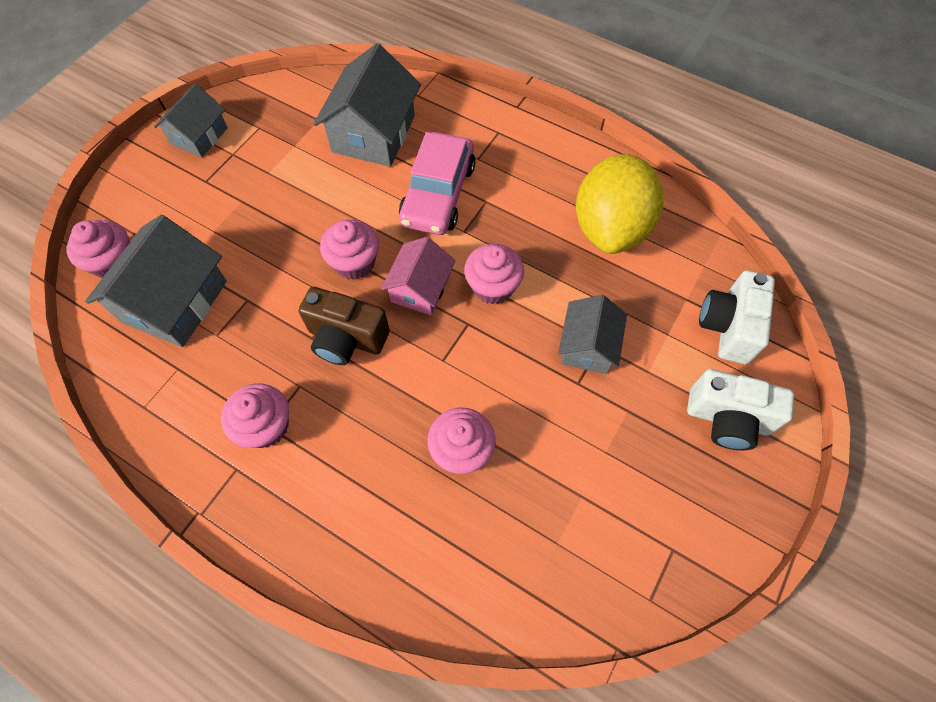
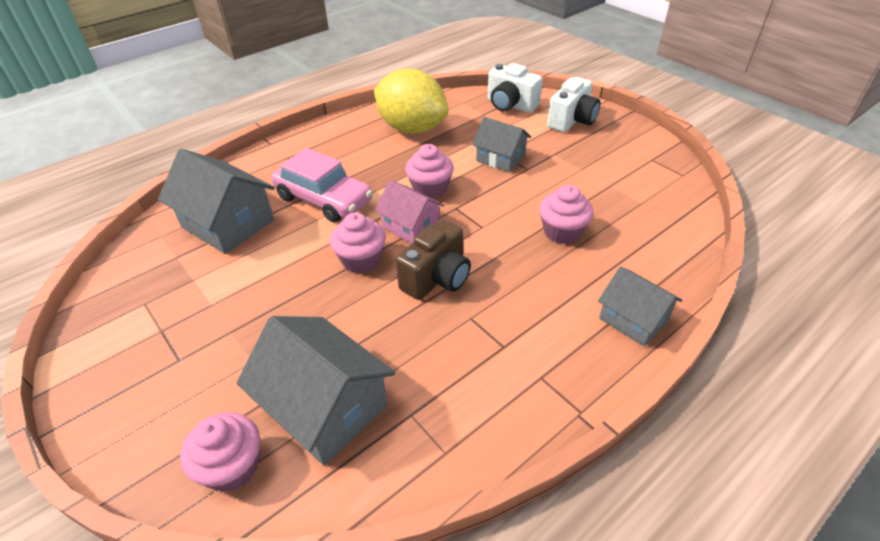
camera: 70 degrees left, 20 degrees down
grey house [154,83,228,157] -> grey house moved to [598,266,682,346]
pink cupcake [221,383,289,448] -> none

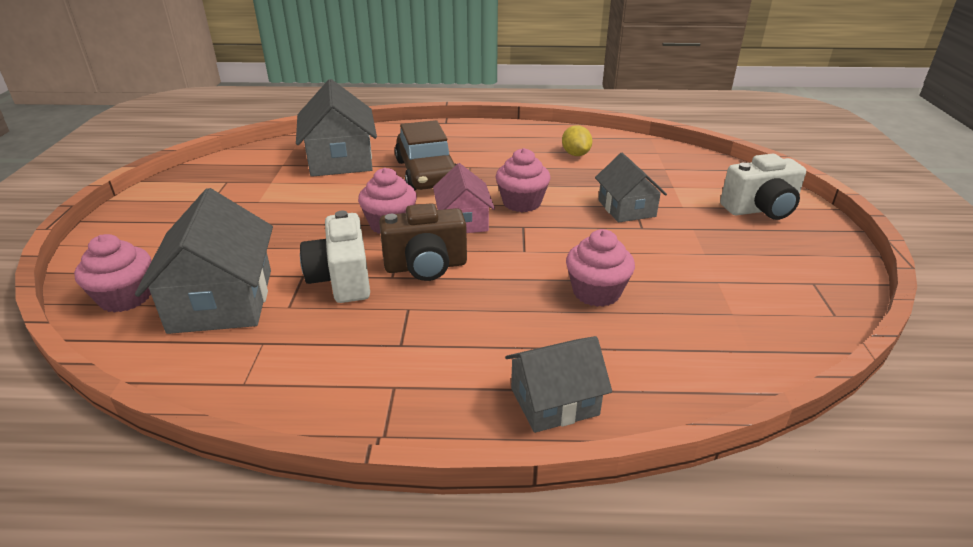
camera: 40 degrees right, 10 degrees down
pink car [271,148,373,222] -> brown car [395,120,456,190]
yellow lemon [374,69,449,134] -> yellow lemon [562,125,592,156], size x0.43
white camera [488,63,543,113] -> white camera moved to [300,211,370,303]
grey house [598,266,682,346] -> grey house turned 75 degrees clockwise [505,336,612,433]

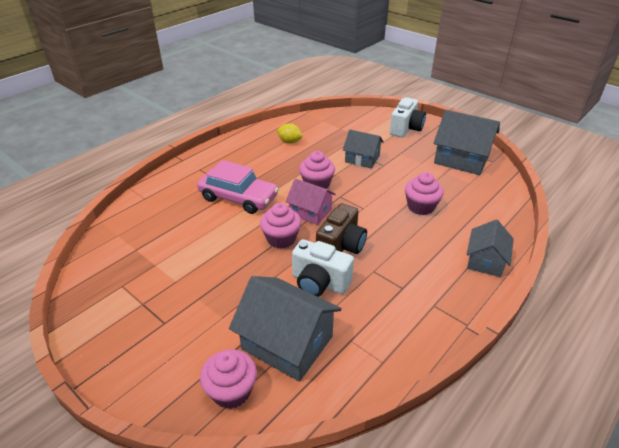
camera: 50 degrees left, 5 degrees up
grey house [296,79,377,177] -> grey house moved to [434,110,500,175]
brown car [395,120,456,190] -> pink car [197,160,279,214]

